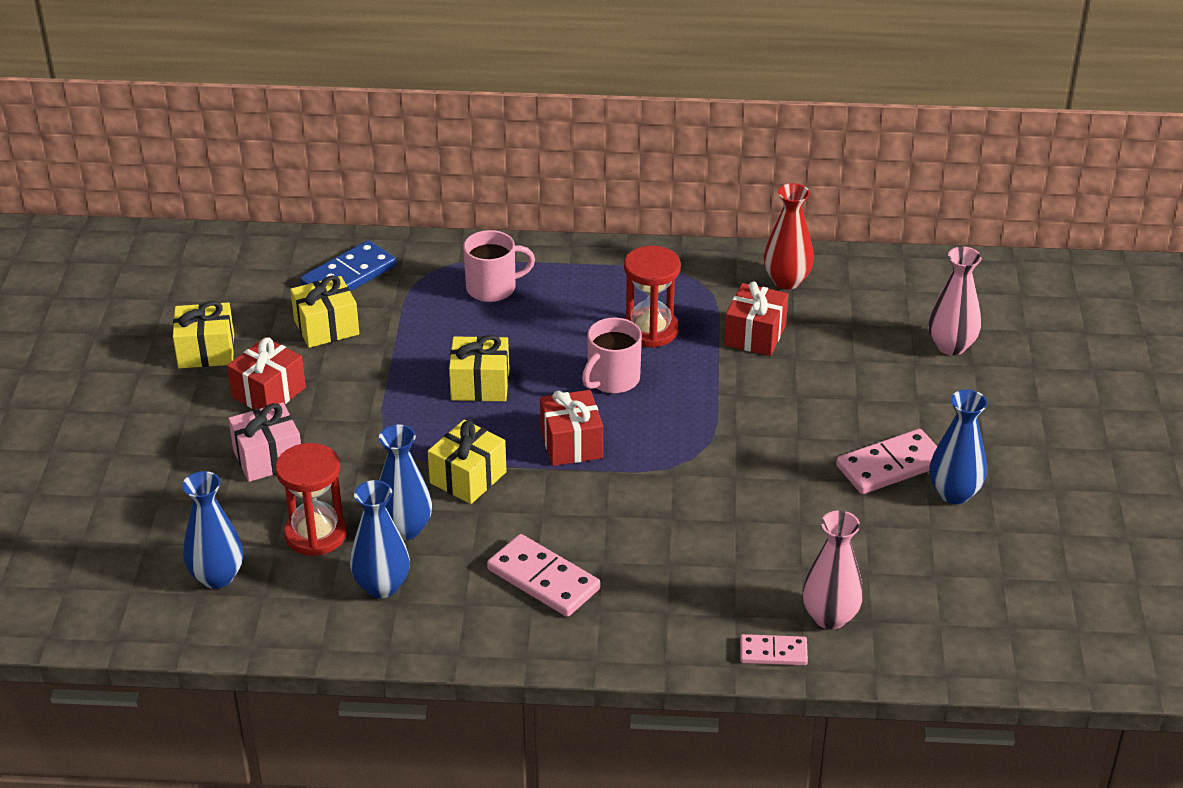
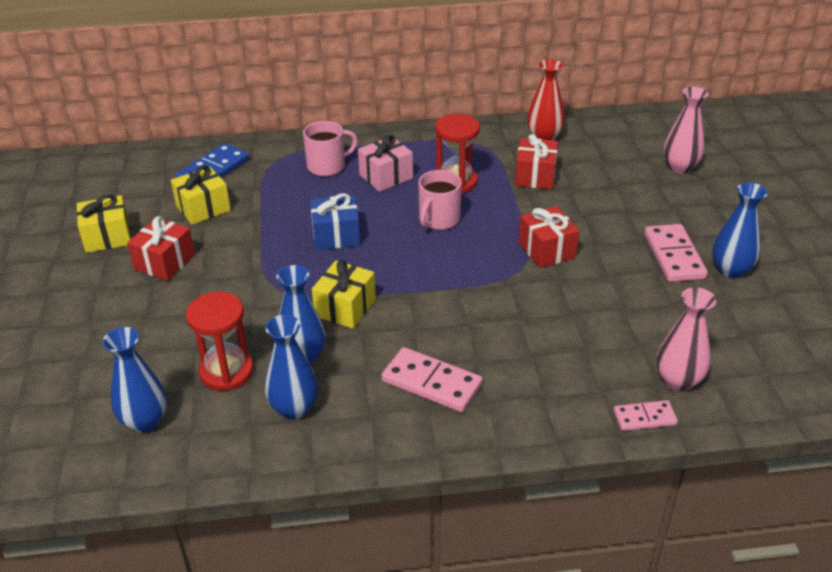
camera: 10 degrees left, 0 degrees up
pink gift [228,402,301,482] -> pink gift moved to [358,135,413,192]
yellow gift [449,335,509,401] -> blue gift [310,193,360,250]
red gift [540,390,603,466] -> red gift moved to [518,206,579,268]
pink domino [836,429,937,494] -> pink domino turned 60 degrees counterclockwise [644,224,708,282]

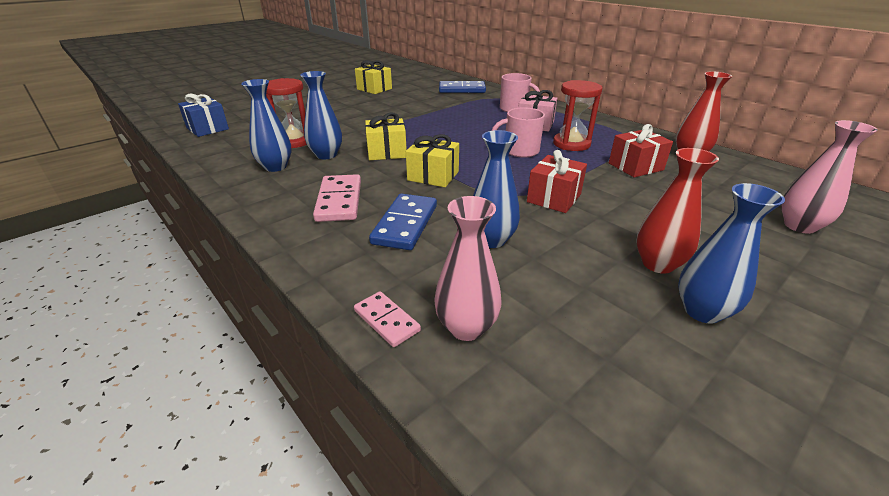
camera: 55 degrees right, 5 degrees down
blue vase [103,327,167,433] -> blue vase moved to [473,130,520,248]
red gift [127,216,195,281] -> none
yellow gift [171,165,231,225] -> yellow gift moved to [406,134,459,187]
blue gift [310,193,360,250] -> blue gift moved to [178,93,229,137]
pink domino [644,224,708,282] -> red vase [636,148,719,274]
none -> blue domino [369,193,437,250]

